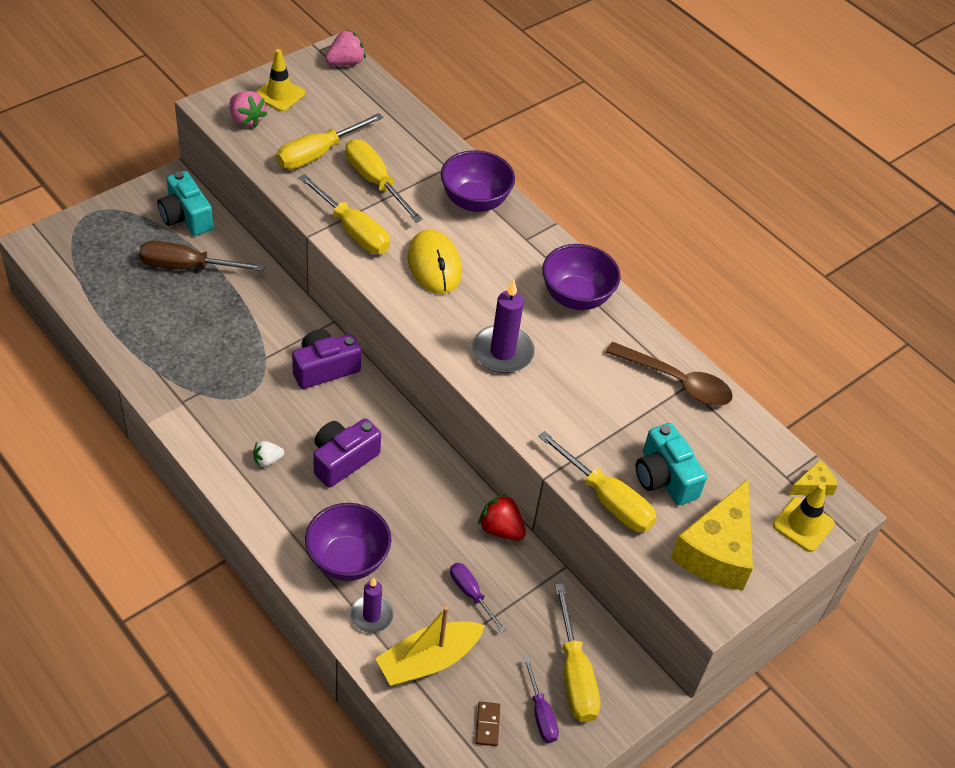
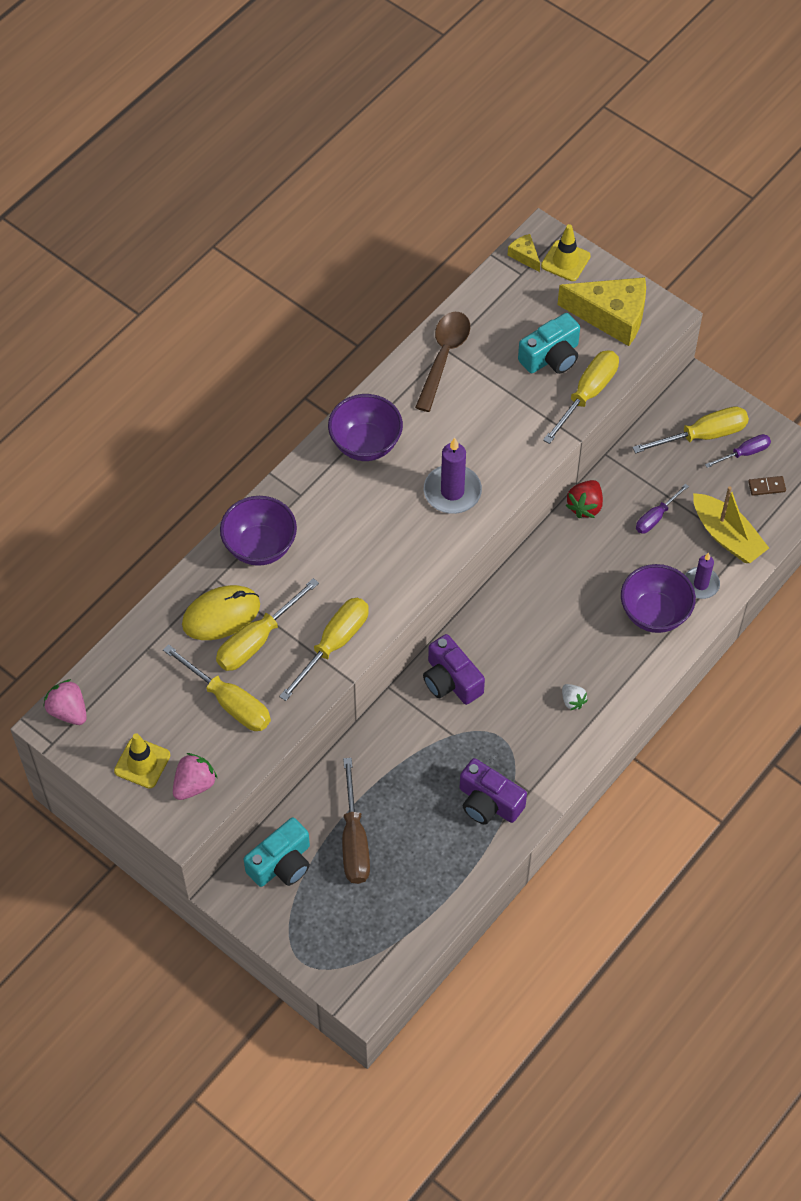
camera: 95 degrees left, 10 degrees up
purple camera [313,418,381,488] -> purple camera moved to [460,758,527,825]
yellow mouse [408,230,462,294] -> yellow mouse moved to [182,585,260,640]

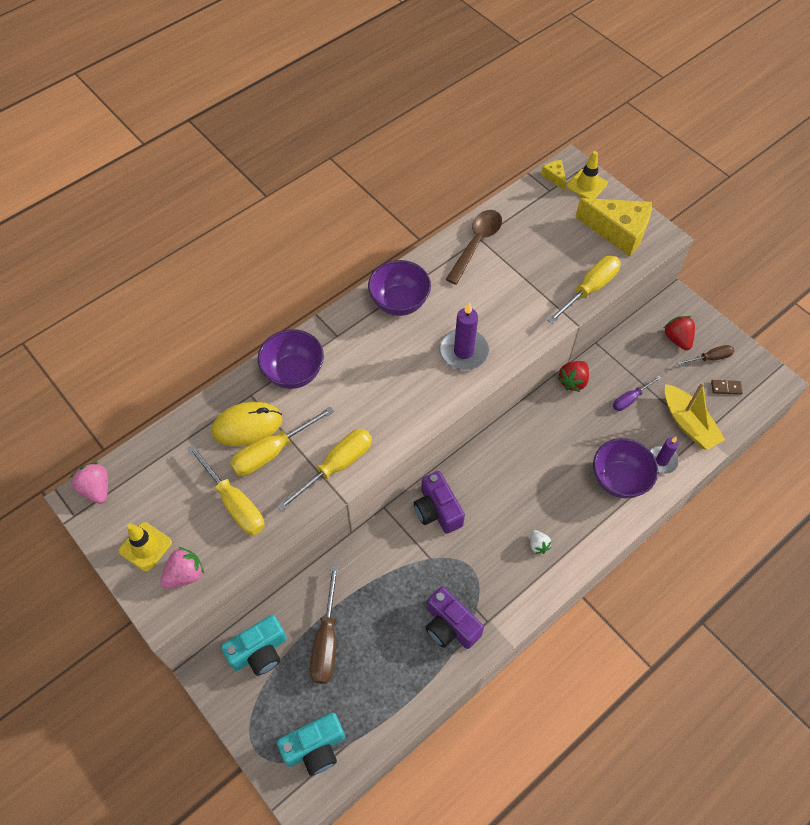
camera: 10 degrees right, 0 degrees up
turquoise camera [518,313,580,374] -> turquoise camera moved to [277,713,345,776]
yellow screwdriver [632,406,749,454] -> red strawberry [664,316,695,350]
purple screwdriver [705,434,771,468] -> brown screwdriver [677,345,734,365]

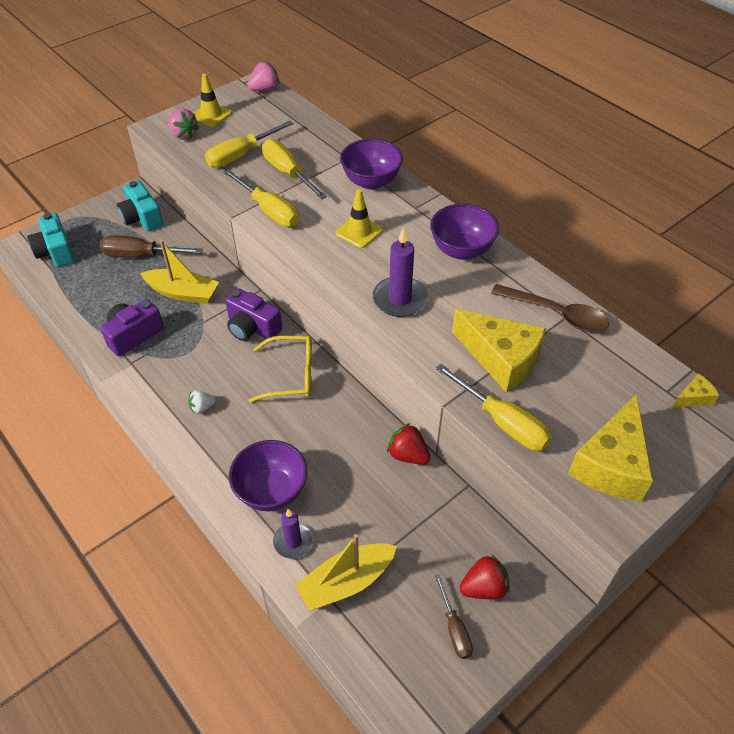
camera: 90 degrees right, 10 degrees down
yellow mouse [212,401,282,446] -> none
purple camera [414,471,465,534] -> purple camera turned 120 degrees counterclockwise [225,288,282,341]
yellow traffic cone [567,151,608,199] -> yellow traffic cone moved to [336,189,383,248]
purple screwdriver [613,376,661,411] -> none
brown domino [711,380,743,395] -> none
none -> yellow boat [140,240,219,304]
none -> yellow glasses [248,336,312,402]
none -> yellow cheese [452,309,546,392]

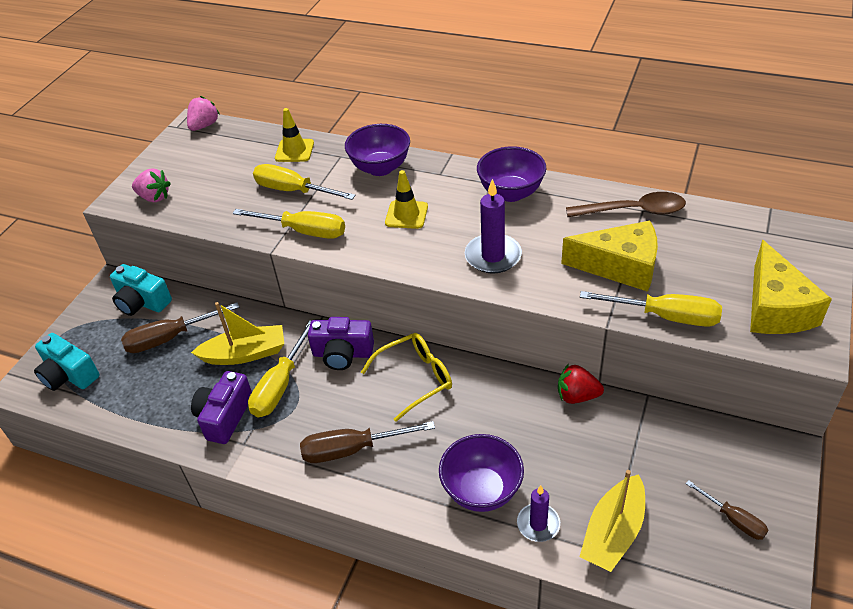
camera: 25 degrees left, 5 degrees down
white strawberry [188,390,216,414] -> brown screwdriver [300,421,435,463]
yellow traffic cone [193,74,232,127] -> yellow traffic cone moved to [275,108,314,162]
yellow screwdriver [205,121,294,168] -> yellow screwdriver moved to [248,320,311,417]
red strawberry [459,554,510,599] -> none
yellow cheese [672,373,719,408] -> none

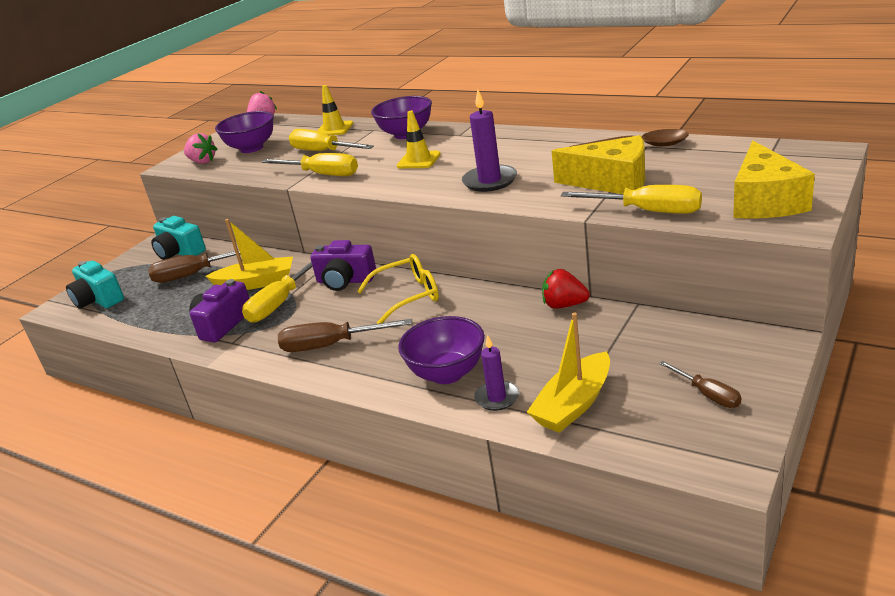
camera: 10 degrees right, 15 degrees down
purple bowl [477,146,546,202] -> purple bowl moved to [215,111,274,153]

